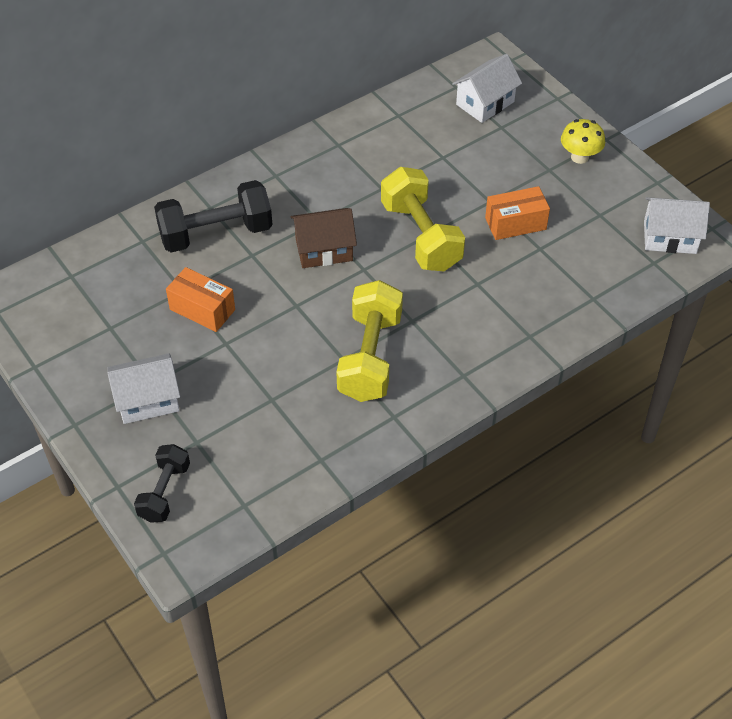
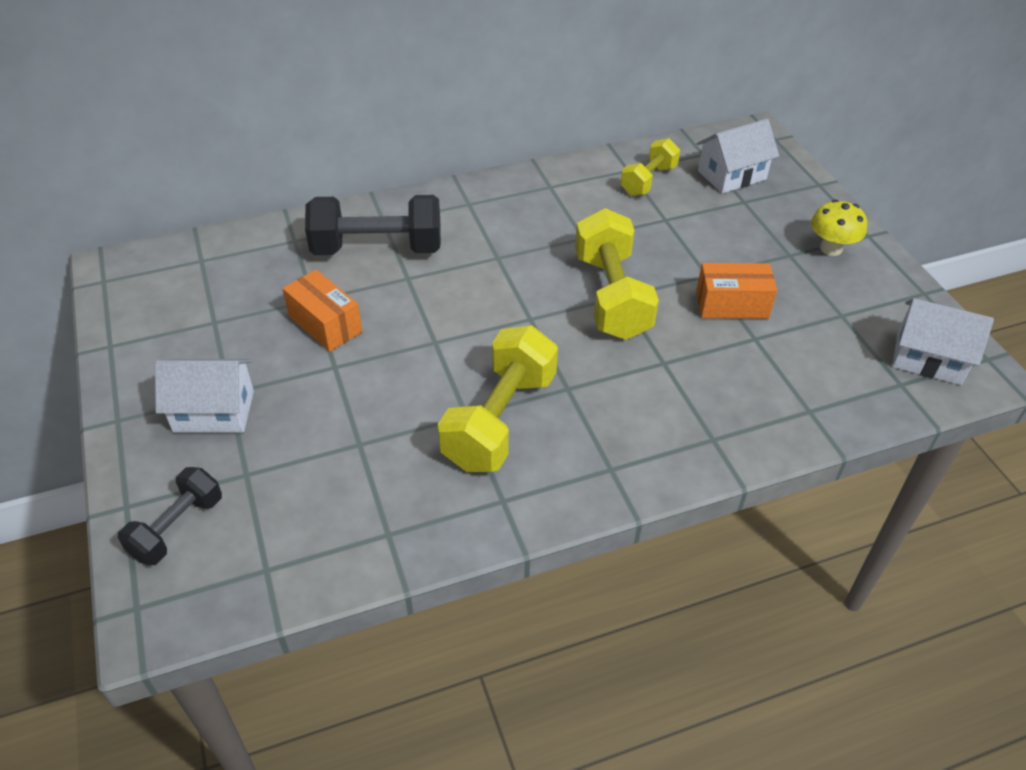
camera: 15 degrees right, 5 degrees down
brown house [291,208,357,268] -> none
none -> yellow dumbbell [621,138,680,196]

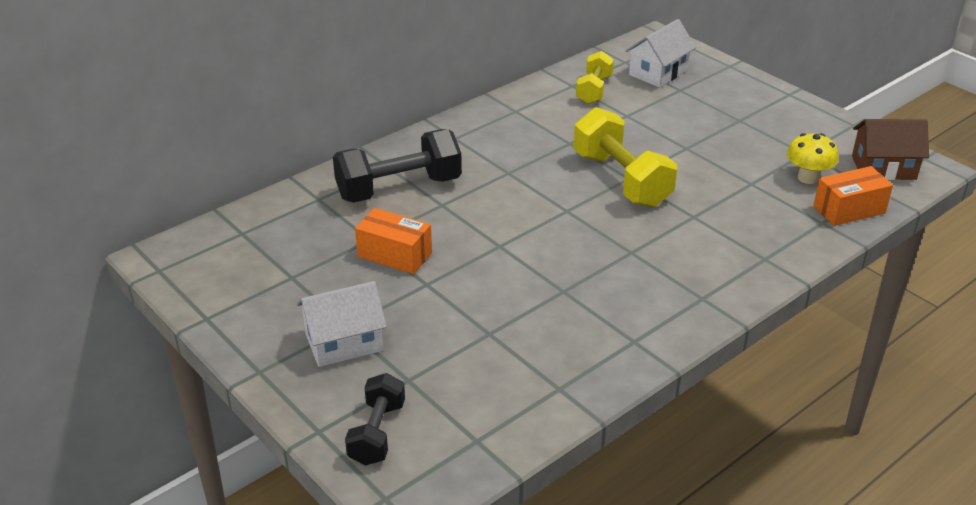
camera: 20 degrees left, 10 degrees down
yellow dumbbell [438,325,558,472] -> none
orange box [696,263,777,319] -> orange box moved to [813,166,893,226]
yellow mushroom [811,199,867,256] -> yellow mushroom moved to [787,133,839,184]
white house [892,298,994,385] -> brown house [852,119,929,180]

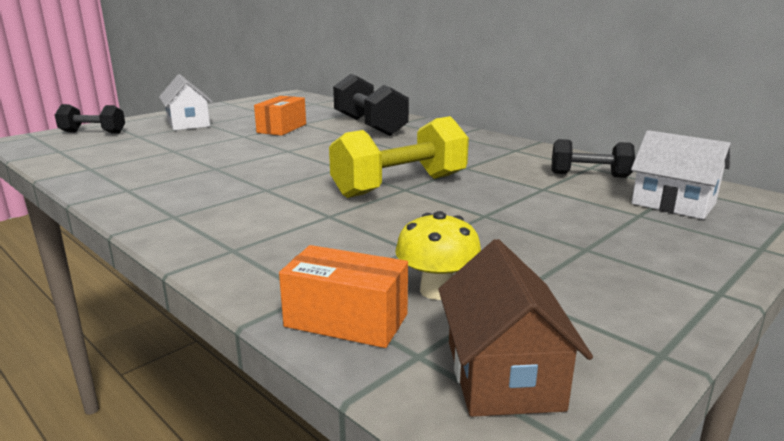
camera: 85 degrees right, 15 degrees down
yellow dumbbell [576,51,614,104] -> black dumbbell [552,139,635,178]
orange box [813,166,893,226] -> orange box turned 45 degrees counterclockwise [279,245,408,348]

